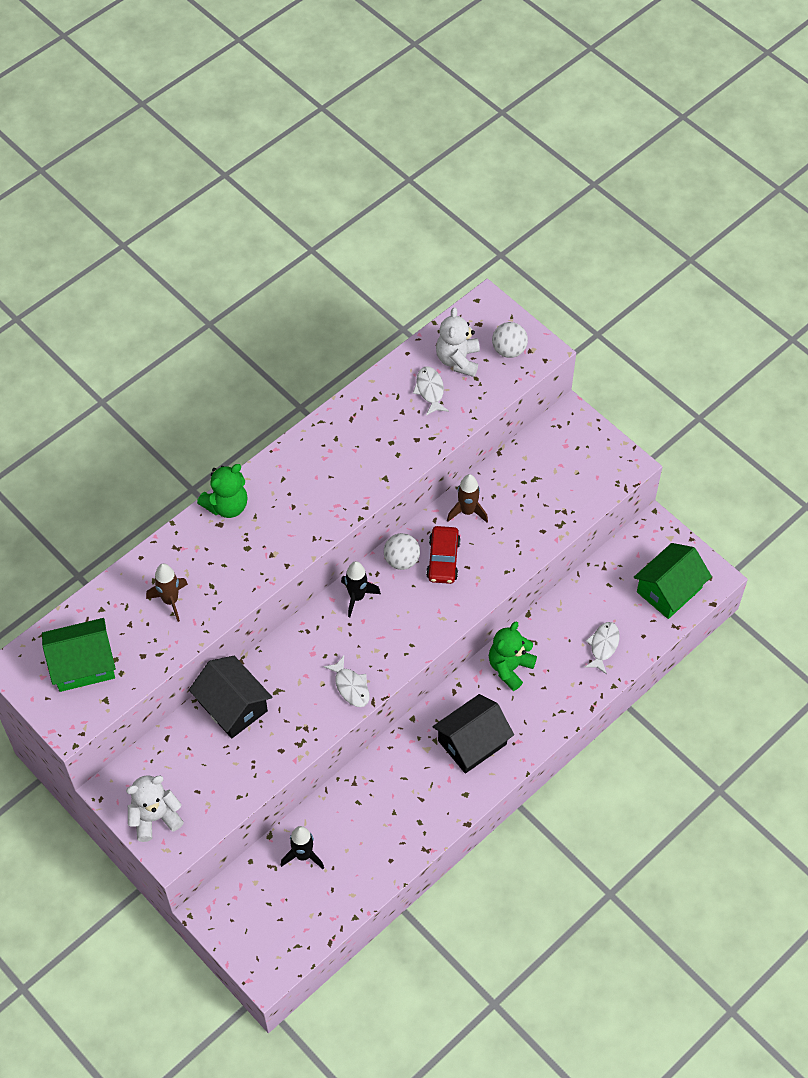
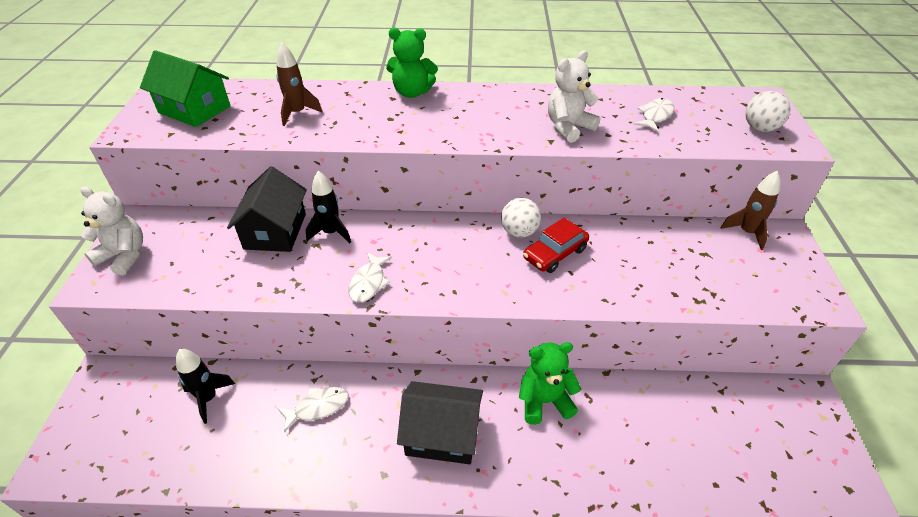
camera: 45 degrees right, 15 degrees down
black rocket [341,561,381,617] -> black rocket moved to [306,171,351,243]
white teddy bear [436,307,480,377] -> white teddy bear moved to [548,50,600,143]
brown rocket [447,474,488,523] -> brown rocket moved to [721,171,780,250]
white fish [585,622,619,674] -> white fish moved to [277,387,349,432]
green house [634,543,712,619] -> none

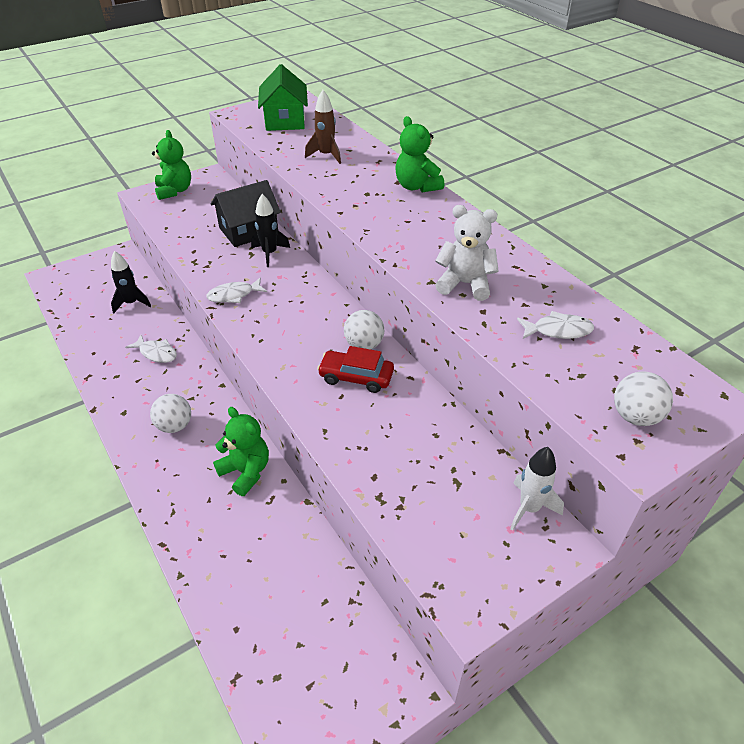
camera: 55 degrees right, 0 degrees up
white teddy bear [81,186,143,275] -> green teddy bear [152,130,191,200]
black house [397,381,483,464] -> white ball [150,394,191,433]
brown rocket [721,171,780,250] -> white rocket [510,447,564,531]

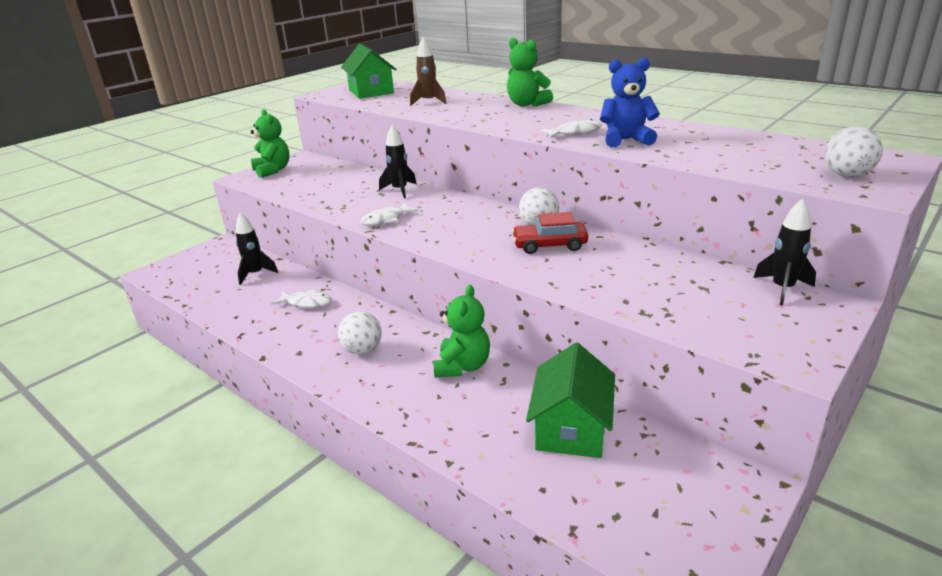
camera: 15 degrees left, 15 degrees down
black house [211,180,281,247] -> none
green teddy bear [213,407,269,496] -> green teddy bear turned 75 degrees clockwise [433,285,490,377]
white teddy bear [435,205,499,301] -> blue teddy bear [600,58,660,148]
white rocket [510,447,564,531] -> black rocket [753,198,816,306]
white fish [517,311,594,339] -> white fish moved to [540,119,602,138]
none -> green house [526,343,615,458]

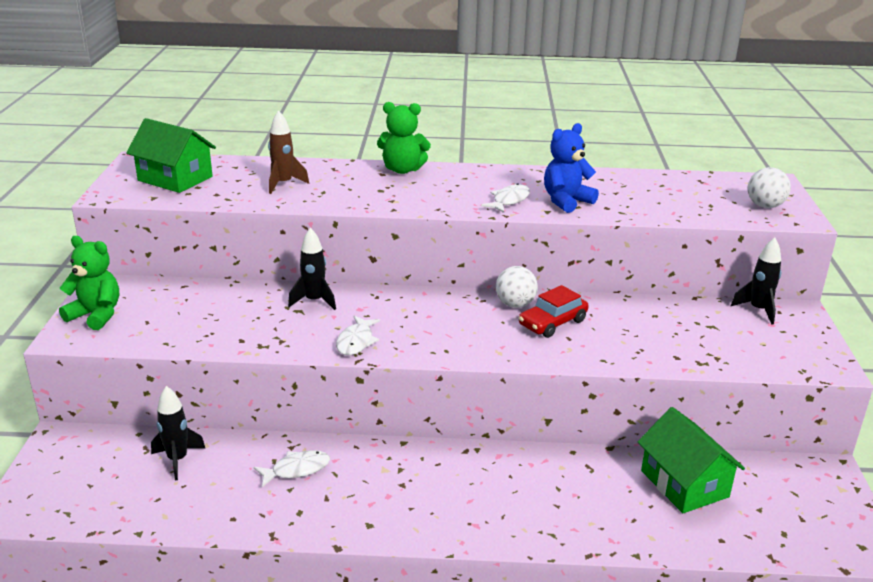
camera: 40 degrees left, 0 degrees up
white ball [338,311,382,354] -> none
green teddy bear [433,285,490,377] -> none

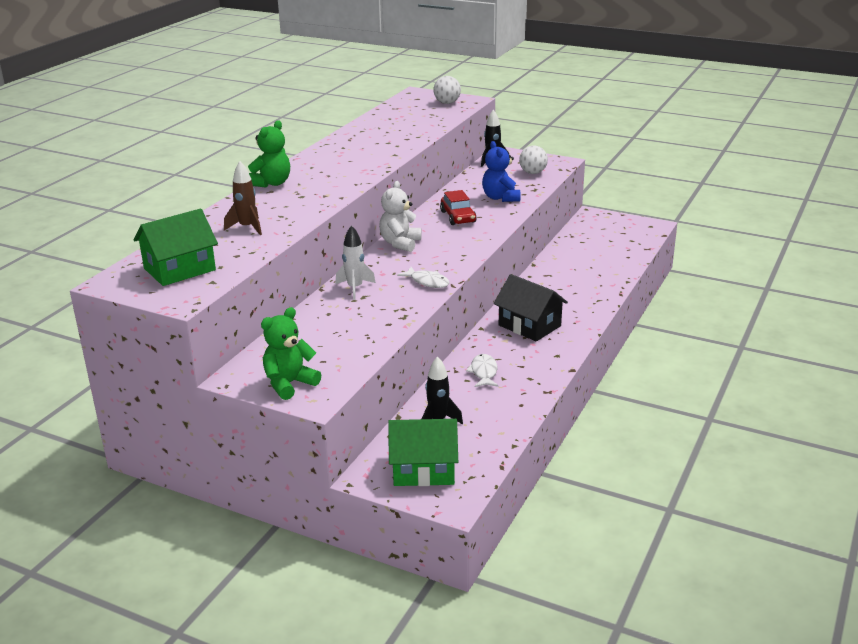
camera: 65 degrees left, 0 degrees up
black rocket [288,228,336,310] -> white rocket [335,225,376,300]
white fish [481,183,530,213] -> none
white ball [496,266,538,308] -> white ball moved to [519,146,548,174]
blue teddy bear [544,123,599,213] -> blue teddy bear moved to [482,141,521,202]
green house [638,407,745,513] -> green house moved to [388,419,458,486]
none -> white teddy bear [379,181,422,252]
none -> black house [494,274,568,341]

